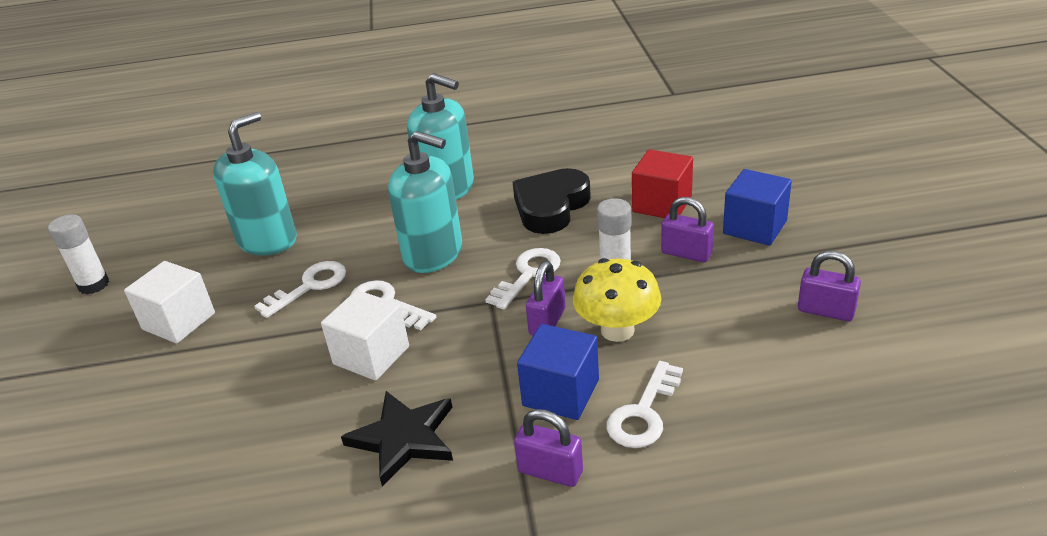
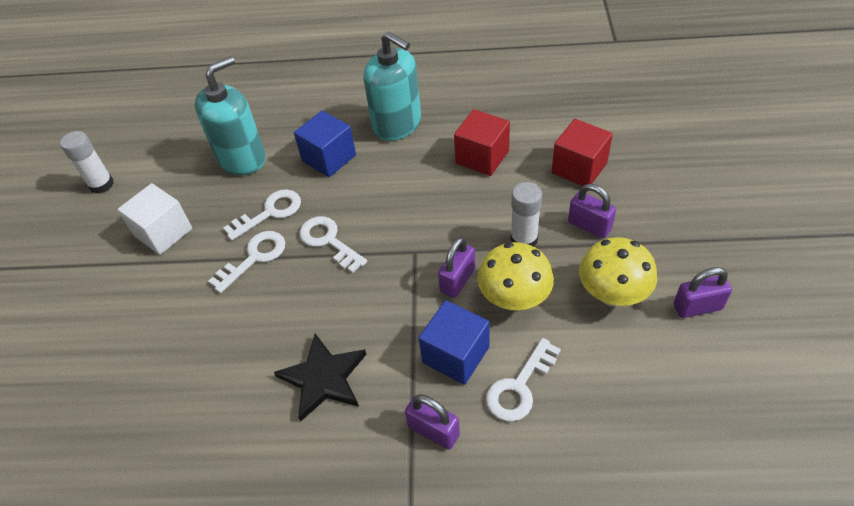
camera: 10 degrees right, 15 degrees up
white cube [321,290,409,381] -> none
turquoise soap dispenser [388,131,462,273] -> none
white key [485,248,561,310] -> white key moved to [208,231,285,293]
black heart [513,168,591,234] -> red cube [454,109,510,176]
blue cube [723,169,792,246] -> blue cube moved to [294,111,356,177]
purple padlock [798,251,861,321] -> purple padlock turned 45 degrees counterclockwise [673,267,732,318]
none -> yellow mushroom [579,237,657,306]

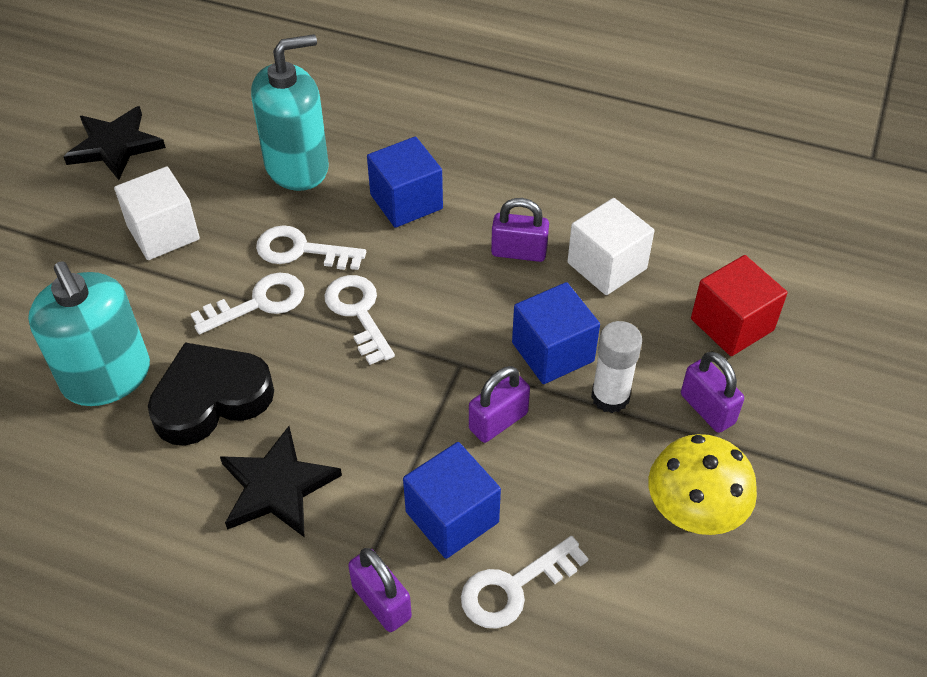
camera: 15 degrees right, 0 degrees up
white glue stick [60,131,114,194] -> black star [63,106,166,180]
white key [223,190,301,241] -> white key turned 150 degrees counterclockwise [256,225,366,270]
turquoise soap dispenser [363,32,421,141] -> turquoise soap dispenser moved to [28,261,150,406]
red cube [454,109,510,176] -> white cube [567,198,654,295]
yellow mushroom [478,242,554,311] -> none
purple padlock [673,267,732,318] -> purple padlock moved to [491,198,549,262]
none -> black heart [148,342,274,446]
none -> blue cube [512,282,600,384]

